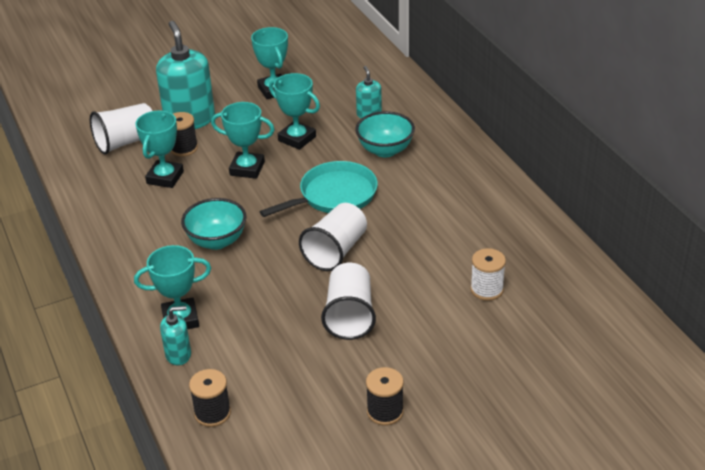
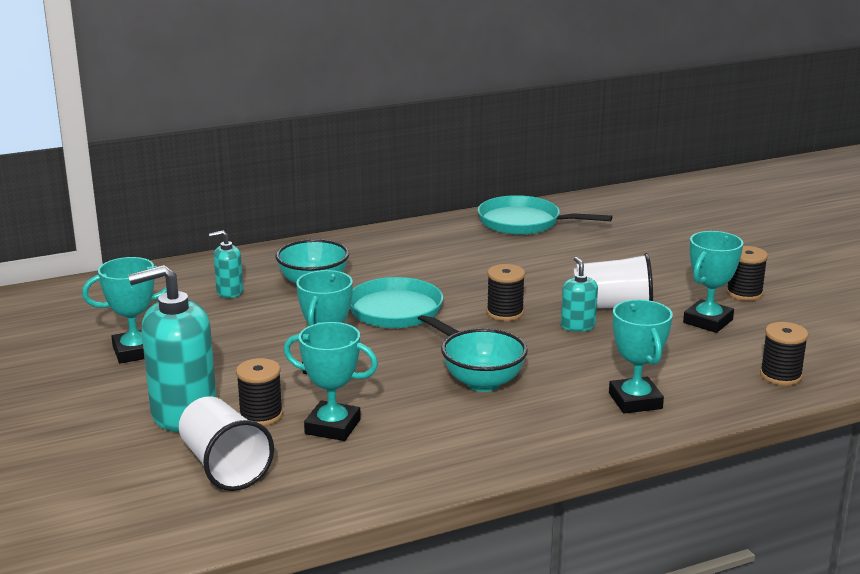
camera: 90 degrees left, 15 degrees down
turquoise soap dispenser [160,306,191,365] -> turquoise soap dispenser moved to [561,257,598,332]
turquoise trophy [269,73,320,150] -> turquoise trophy moved to [683,231,743,333]
white cup [299,203,367,271] -> black spool [487,264,525,321]
white spool [470,248,506,301] -> none
none -> turquoise pan [478,195,612,235]

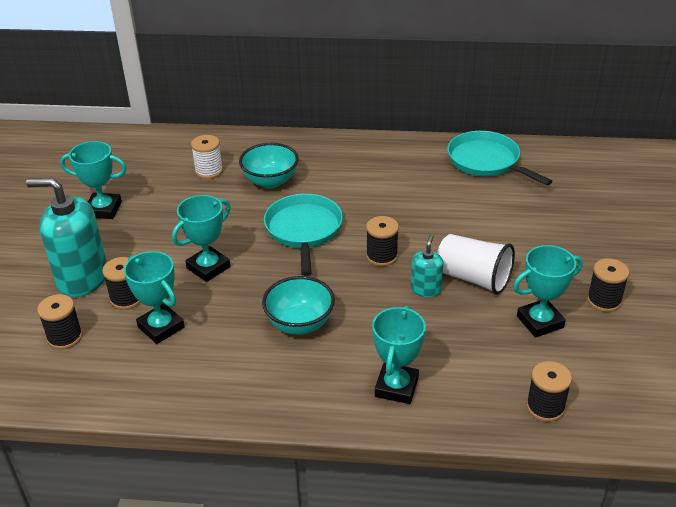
camera: 30 degrees right, 15 degrees up
white cup [179,396,274,491] -> black spool [37,294,83,349]
turquoise soap dispenser [209,230,243,298] -> white spool [191,135,223,179]

